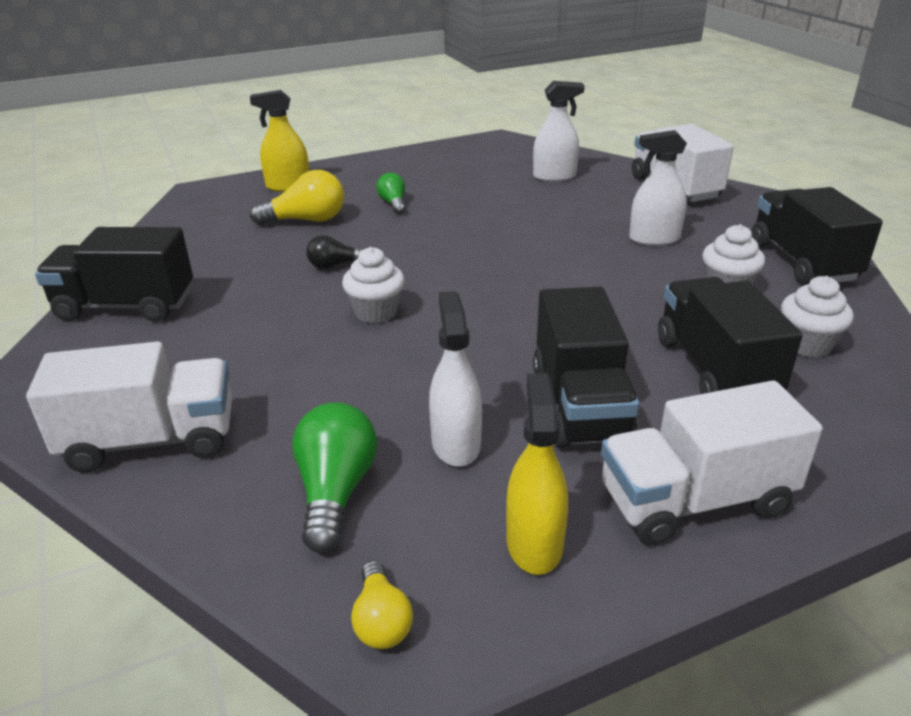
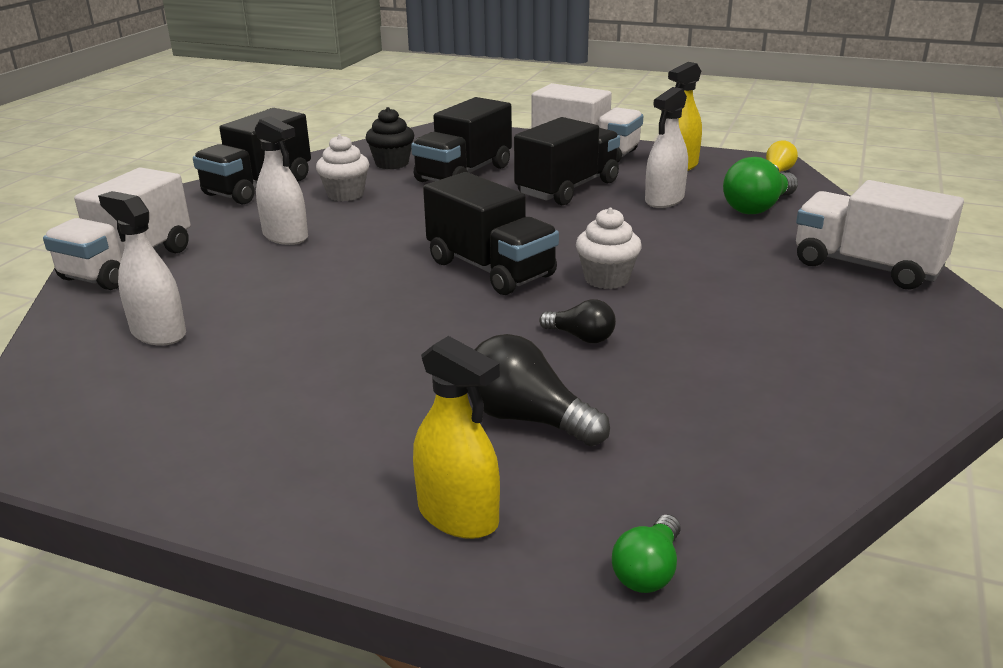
camera: 135 degrees left, 5 degrees down
black truck [35,227,193,322] -> black truck moved to [423,172,559,295]
yellow light bulb [250,170,344,225] -> black light bulb [468,334,610,446]
green light bulb [376,173,405,214] -> green light bulb moved to [612,514,681,593]
white cupcake [781,276,854,358] -> black cupcake [366,107,414,169]

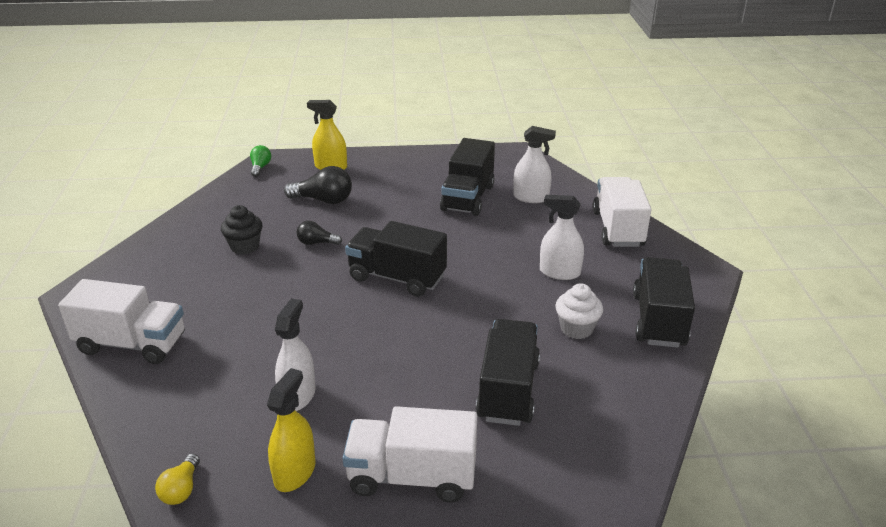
camera: 155 degrees right, 5 degrees up
black cupcake [366,107,414,169] -> black cupcake moved to [221,205,263,254]
black truck [514,117,620,205] -> black truck moved to [440,138,495,216]
white cupcake [576,208,642,289] -> none
green light bulb [723,157,798,214] -> none

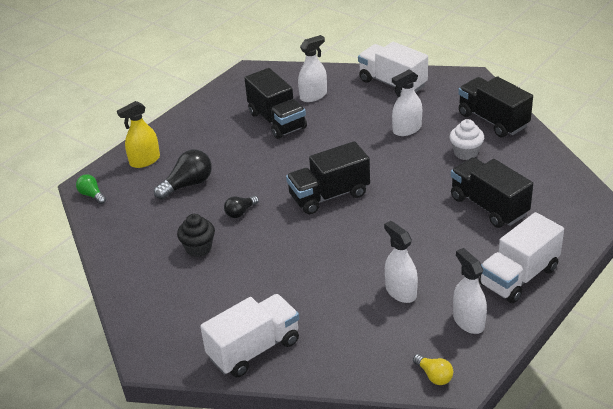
camera: 45 degrees left, 5 degrees up
yellow spray bottle [267,368,316,492] -> white spray bottle [453,248,487,334]

